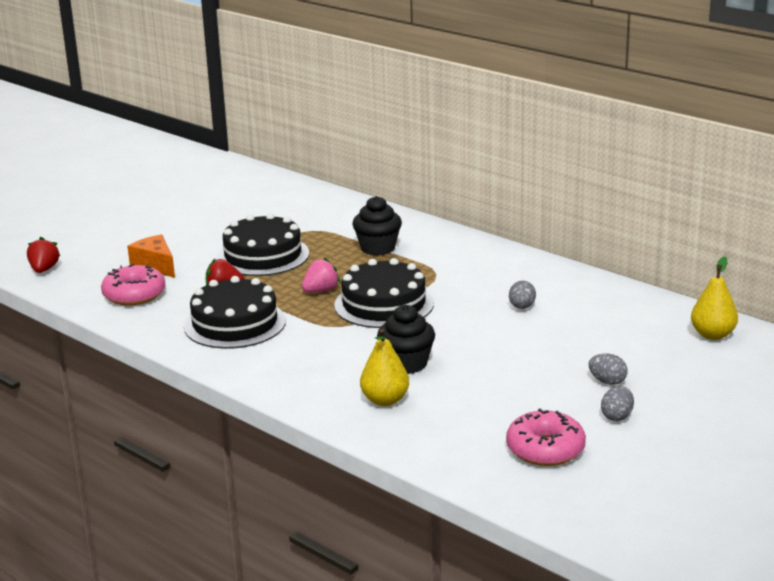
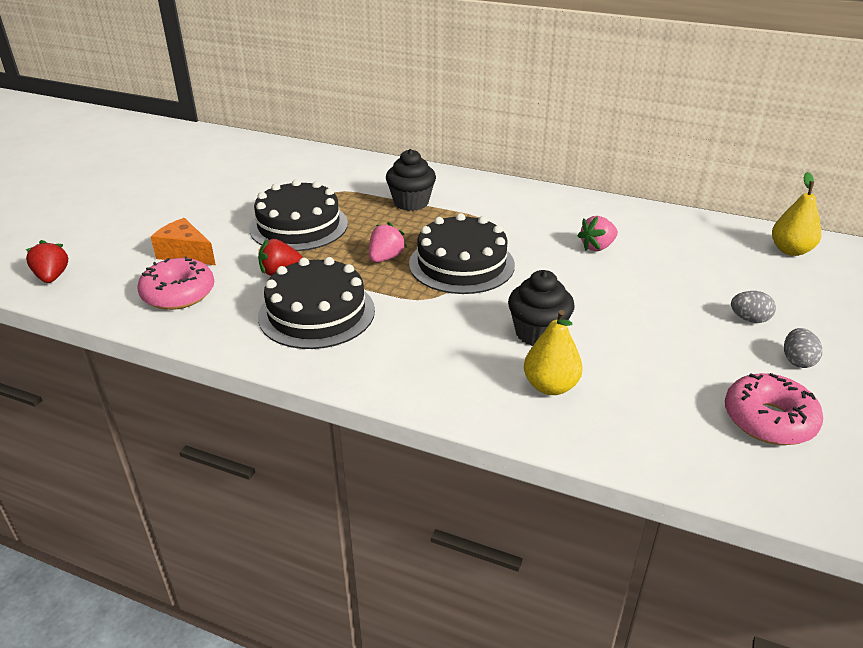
camera: 20 degrees left, 10 degrees up
grey egg [509,281,536,309] -> pink strawberry [577,216,618,251]

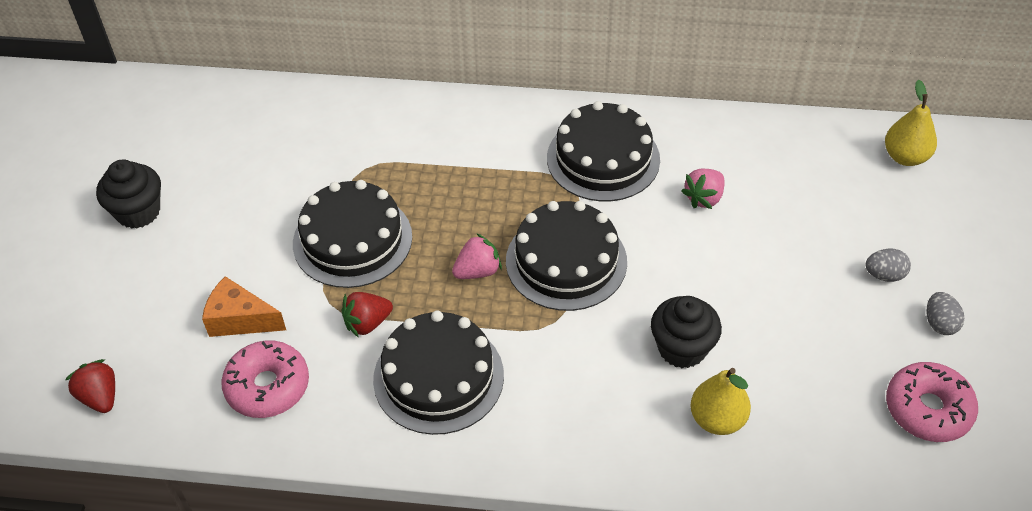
camera: 15 degrees left, 15 degrees up
pink strawberry [369,222,407,262] -> pink strawberry turned 45 degrees clockwise [452,233,502,279]
black cupcake [386,149,436,211] -> black cupcake moved to [96,160,161,229]
none -> black cake [547,101,660,201]

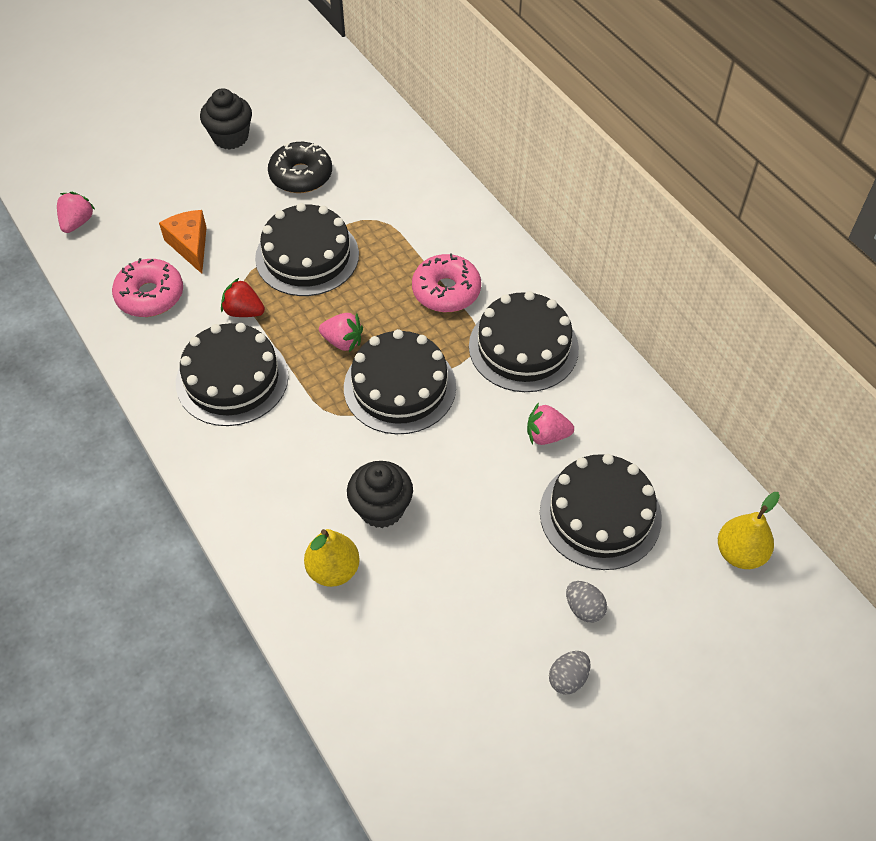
camera: 50 degrees right, 5 degrees up
red strawberry [65,359,115,413] -> pink strawberry [57,192,96,233]
pink donut [886,362,978,442] -> pink donut moved to [412,253,481,312]
none -> black donut [268,142,332,193]
none -> black cake [540,454,662,570]

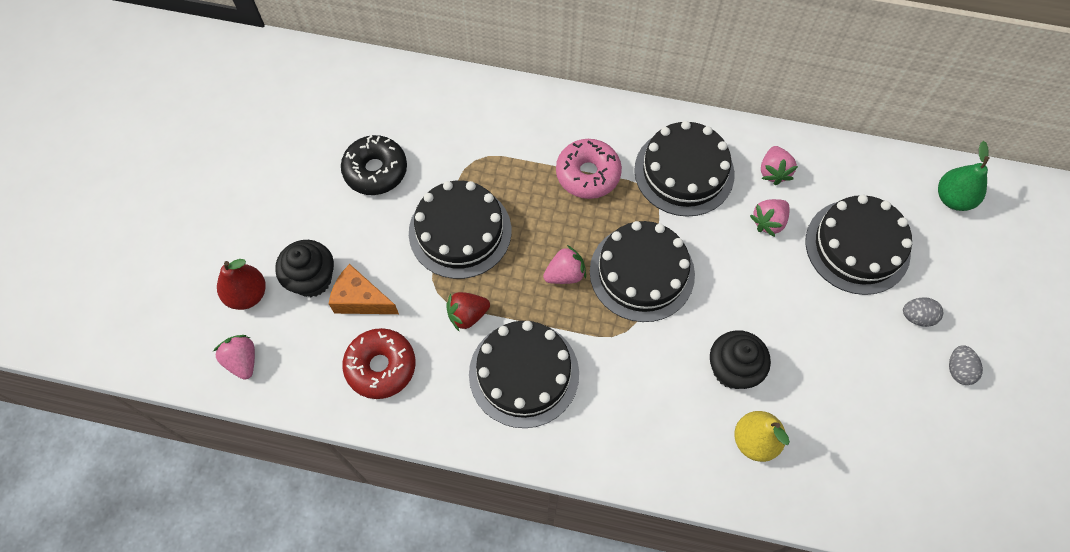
camera: 45 degrees left, 10 degrees up
pink donut [112,258,183,317] -> red donut [343,328,416,399]
black cupcake [200,88,252,150] -> black cupcake moved to [275,240,334,297]
yellow pear [718,492,780,569] -> green pear [938,141,989,211]
none -> red pear [217,259,266,310]
none -> pink strawberry [761,146,798,185]

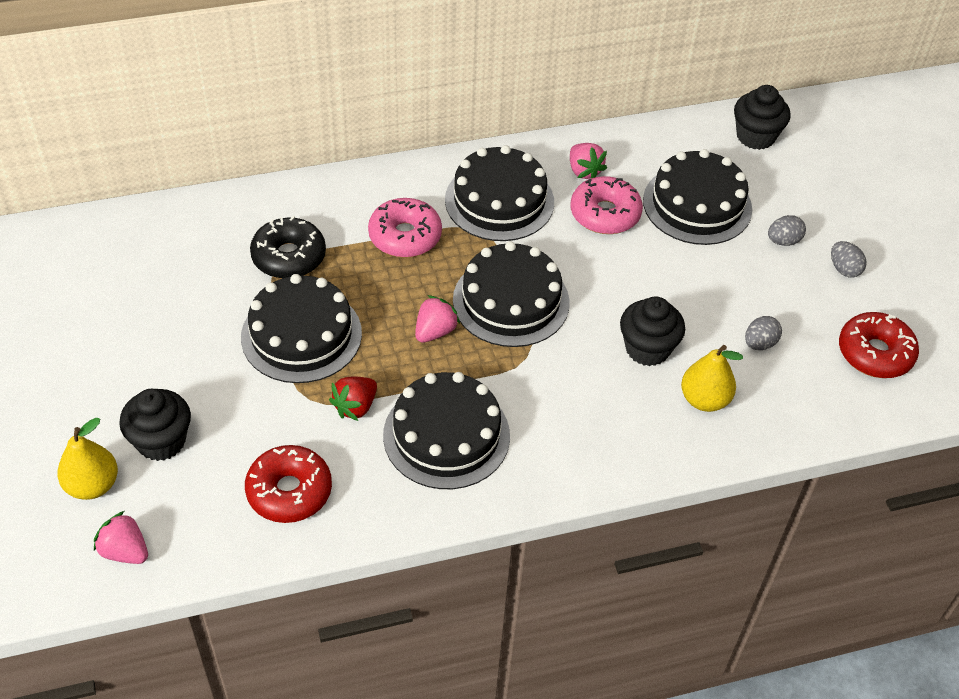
camera: 30 degrees left, 15 degrees down
red pear [217,259,266,310] -> yellow pear [57,417,118,500]
orange cheese [329,264,399,314] -> none
black donut [341,135,407,195] -> black donut moved to [250,216,326,279]
pink strawberry [750,199,790,237] -> pink donut [571,176,643,234]
green pear [938,141,989,211] -> black cupcake [734,85,791,150]
none -> grey egg [745,316,782,350]
none -> red donut [839,312,919,378]

